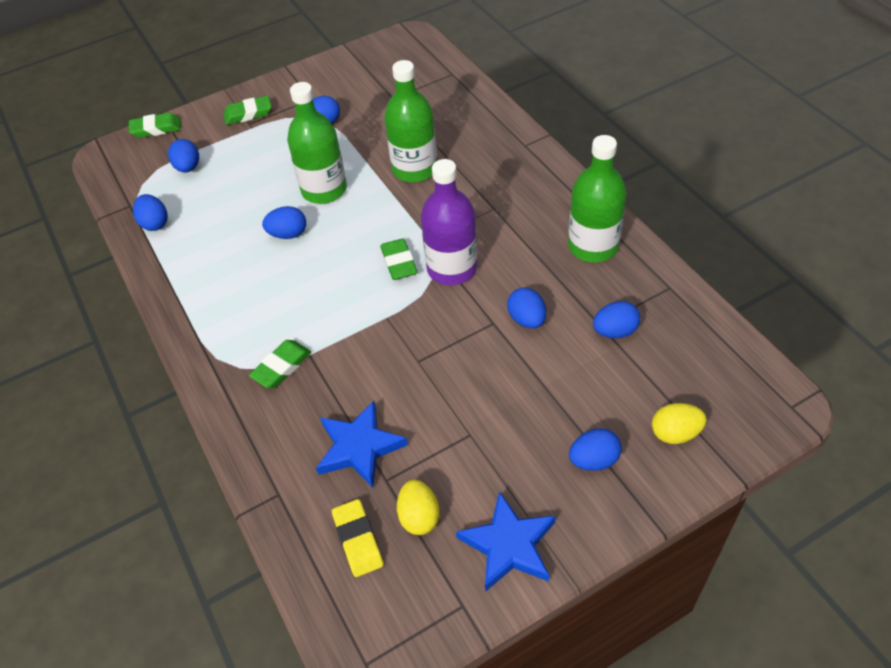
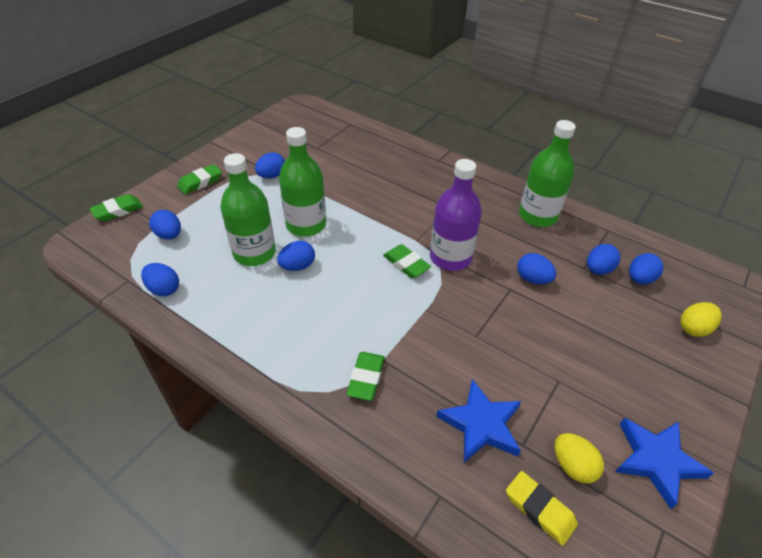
camera: 30 degrees left, 5 degrees down
green bottle [385,60,437,183] -> green bottle moved to [221,153,276,266]
blue egg [569,428,622,471] -> blue egg moved to [629,253,664,285]

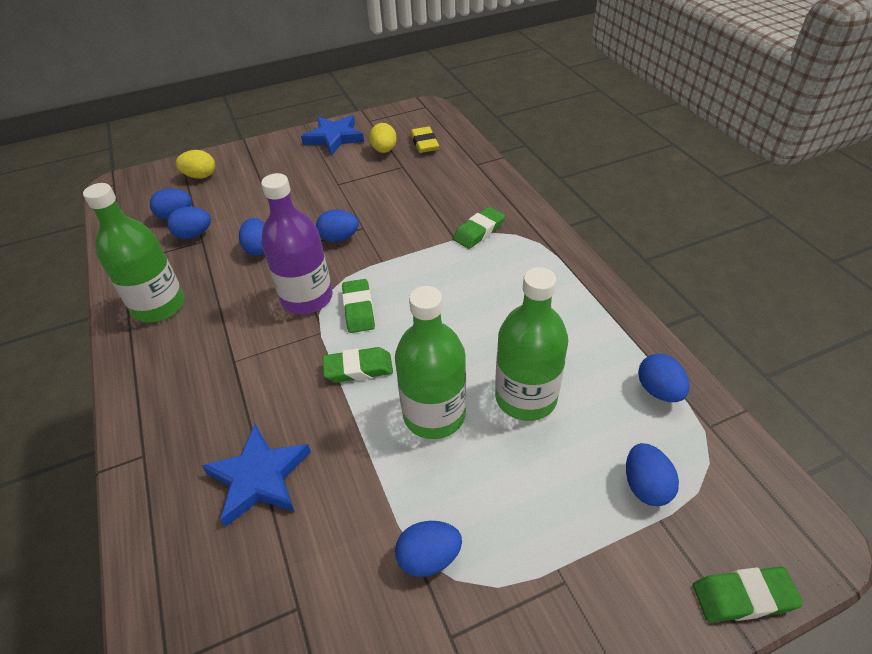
camera: 145 degrees left, 0 degrees up
green eraser [177,164,222,194] -> green eraser moved to [323,347,393,383]
blue egg [277,241,315,271] -> blue egg moved to [316,209,359,242]
blue star [436,379,521,463] -> blue star moved to [202,424,311,527]

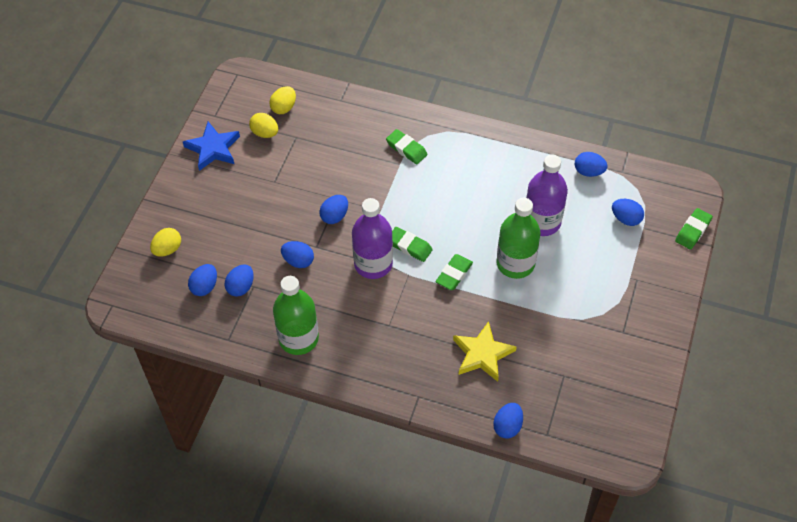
camera: 50 degrees left, 10 degrees up
blue star [202,424,311,527] -> yellow star [453,321,517,382]
blue egg [395,521,462,577] -> blue egg moved to [493,403,523,439]
yellow eraser [410,127,439,153] -> yellow egg [269,86,296,114]
green eraser [453,207,505,249] -> green eraser turned 45 degrees counterclockwise [386,129,428,164]
green bottle [495,267,568,421] -> purple bottle [526,155,568,236]

